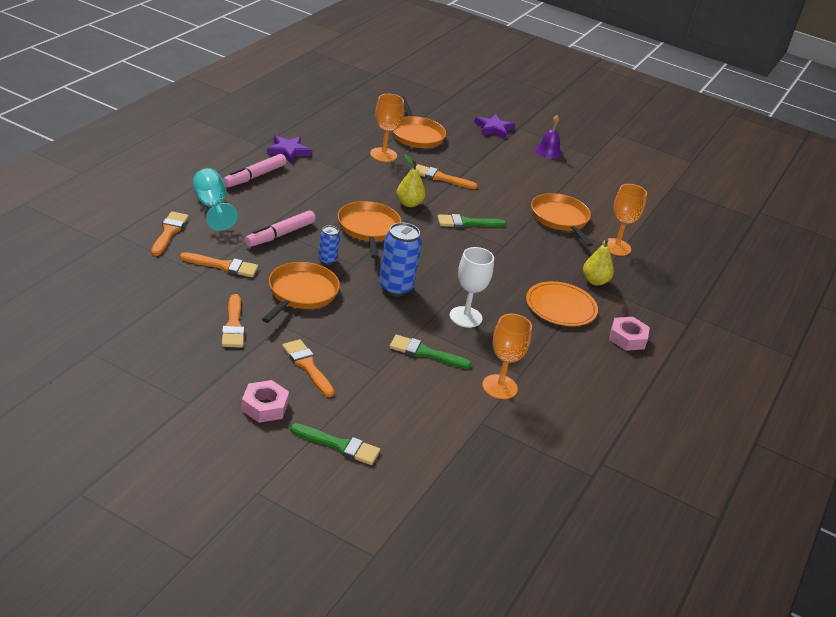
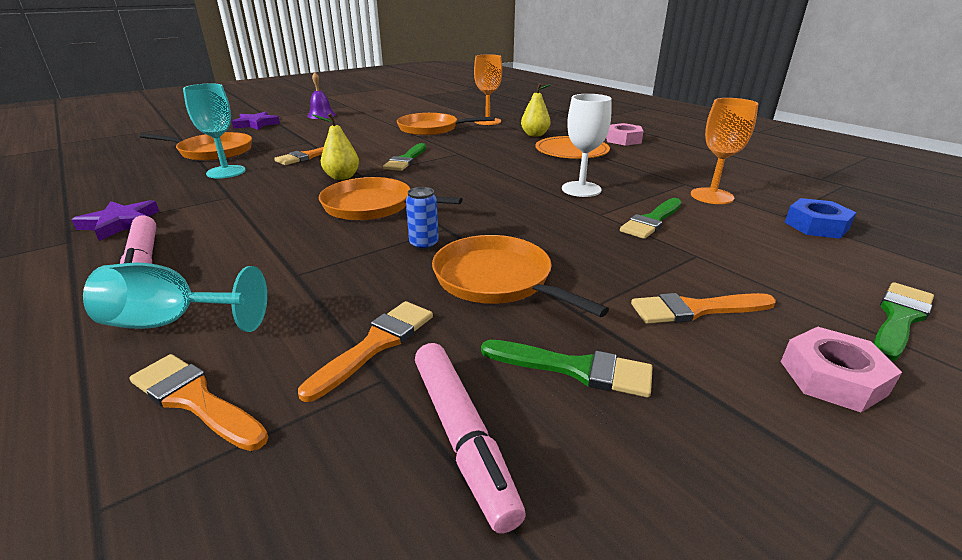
camera: 60 degrees left, 5 degrees down
orange brush [222,294,245,348] -> green brush [481,340,653,397]
pink marker [245,211,316,247] -> pink marker moved to [415,343,526,534]
orange goblet [370,94,404,162] -> turquoise goblet [183,84,246,179]
blue can [379,222,422,297] -> none
none -> blue nut [785,198,857,239]

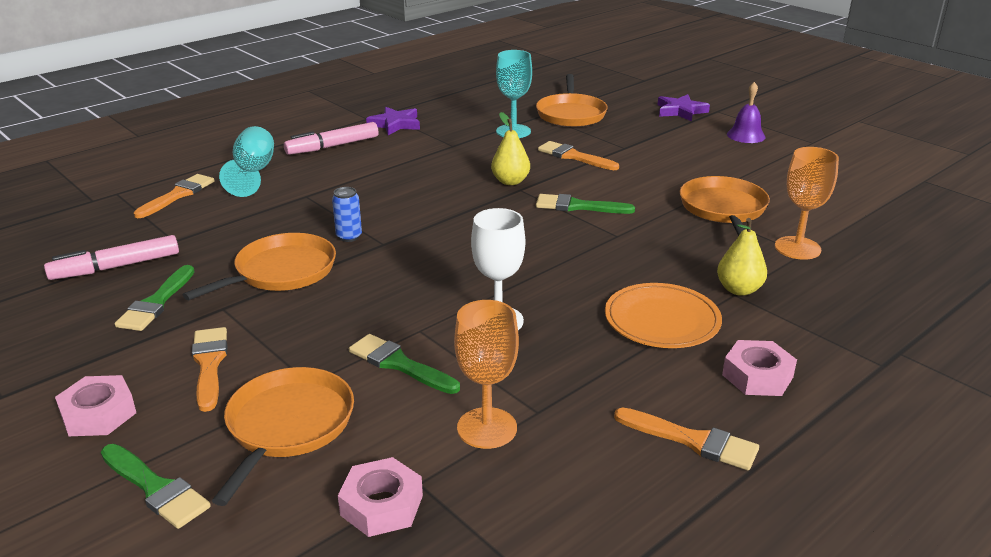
camera: 85 degrees right, 0 degrees up
orange brush [298,301,433,402] -> orange brush moved to [614,407,759,470]
orange pan [319,177,462,221] -> orange pan moved to [212,367,354,506]
blue nut [785,198,857,239] -> pink nut [338,457,423,537]

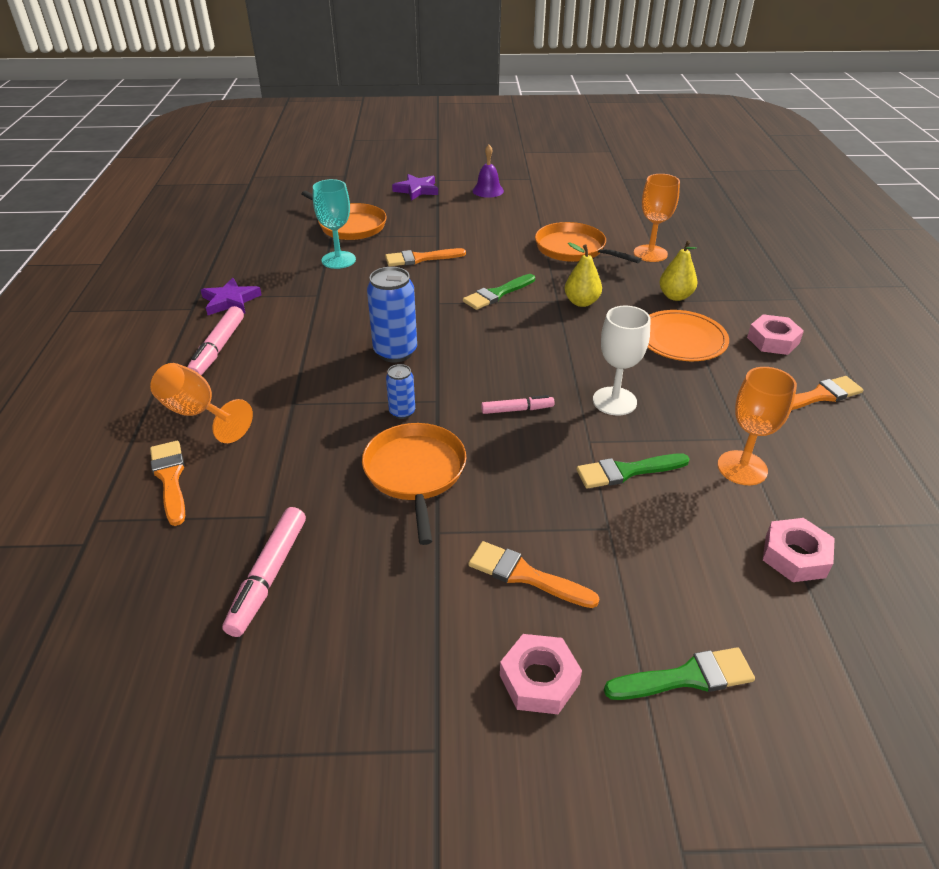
camera: 50 degrees left, 10 degrees up
green brush [115,265,195,331] -> none
orange pan [212,367,354,506] -> none
turquoise goblet [219,126,274,197] -> orange goblet [150,363,253,443]
yellow pear [491,112,530,185] -> yellow pear moved to [565,243,602,307]
none -> blue can [367,267,417,363]
none -> pink marker [481,395,555,414]

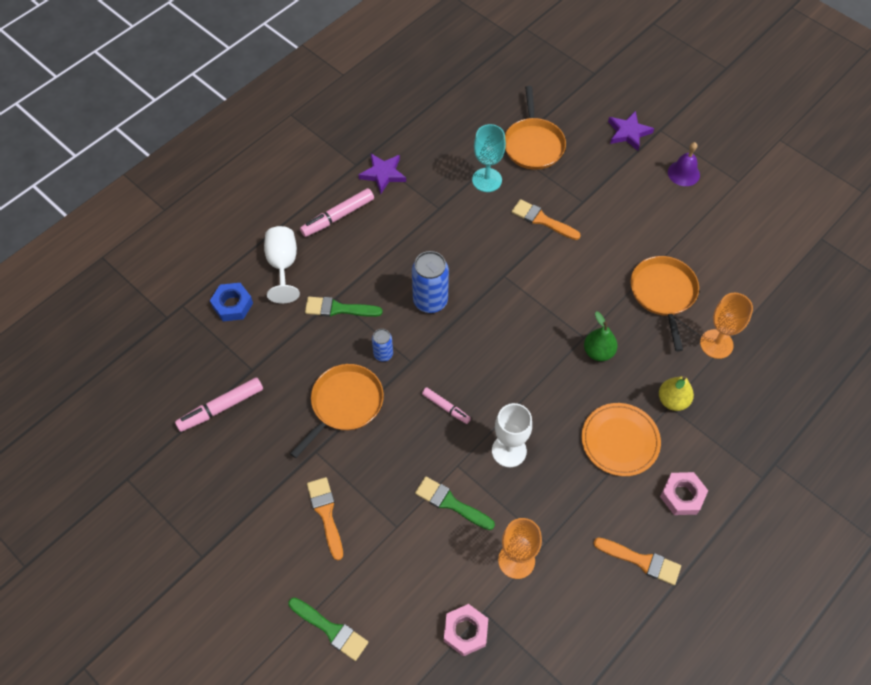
camera: 45 degrees right, 20 degrees up
orange goblet [150,363,253,443] -> white goblet [264,226,300,303]
orange brush [150,441,185,526] -> blue nut [210,283,253,321]
green brush [463,274,535,310] -> green brush moved to [305,297,383,317]
pink nut [500,634,582,714] -> none
yellow pear [565,243,602,307] -> green pear [584,312,618,361]

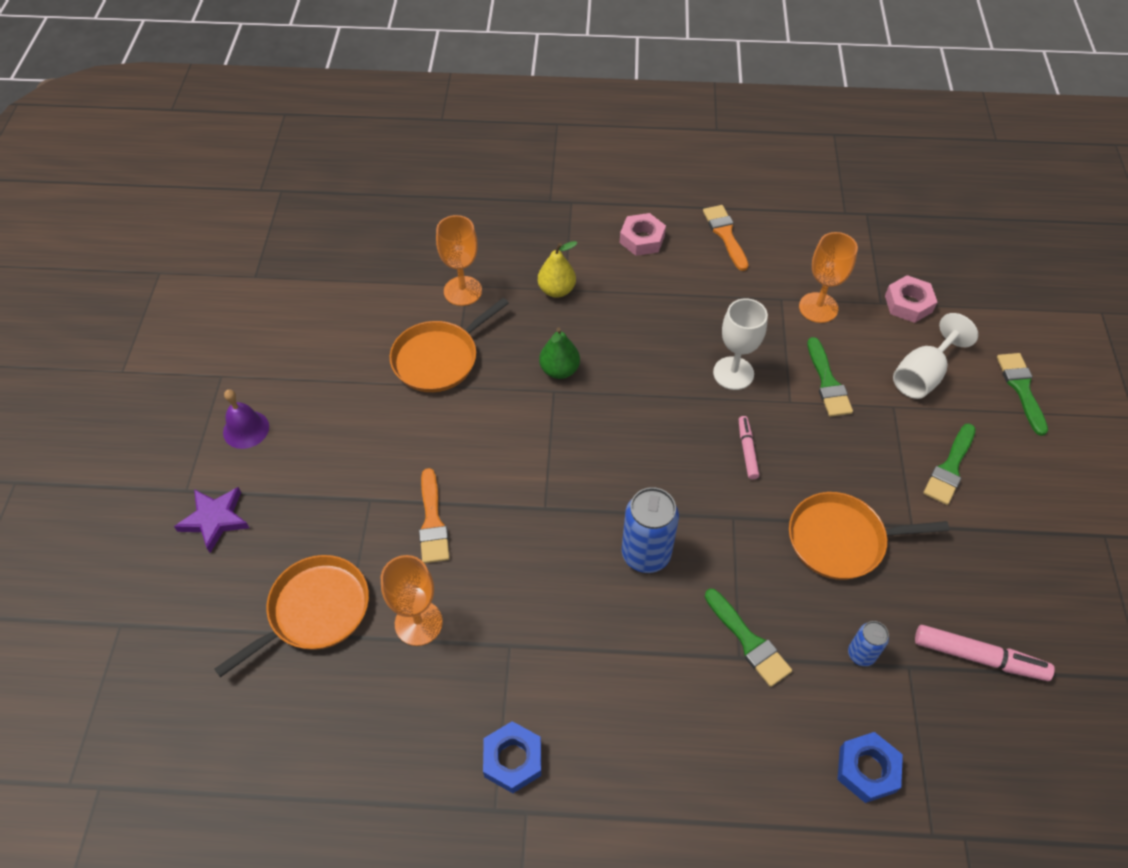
camera: 130 degrees left, 5 degrees down
white goblet [264,226,300,303] -> white goblet moved to [893,313,978,399]
pink marker [300,188,374,237] -> none
orange brush [307,477,343,560] -> green brush [923,424,976,505]
purple star [358,154,406,194] -> blue nut [483,721,541,793]
blue can [372,329,393,361] -> blue can moved to [848,621,889,666]
turquoise goblet [472,124,506,192] -> orange goblet [381,555,443,646]
orange plate [582,403,661,476] -> none

